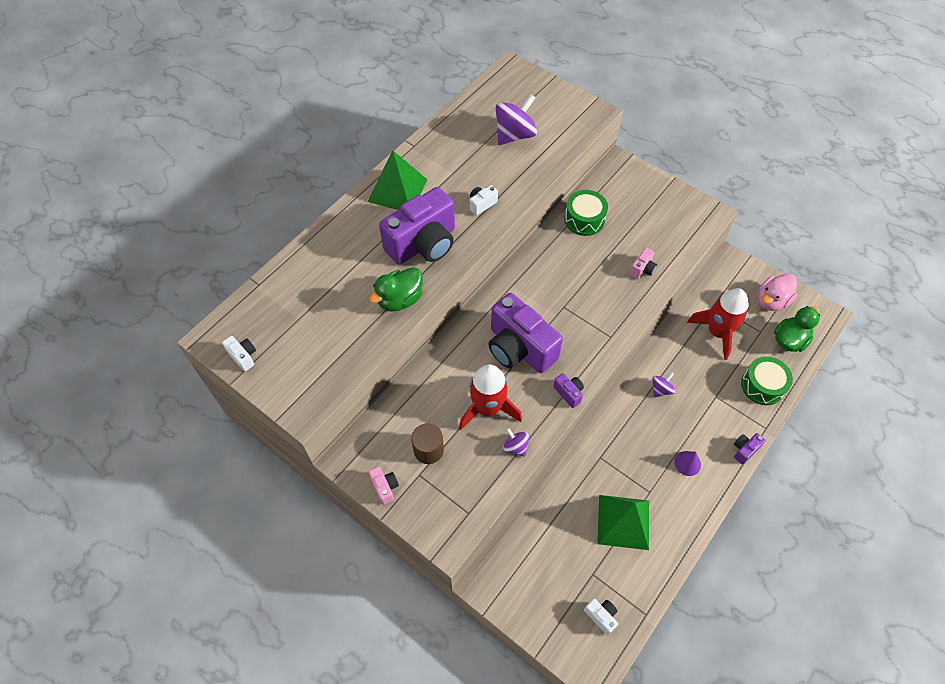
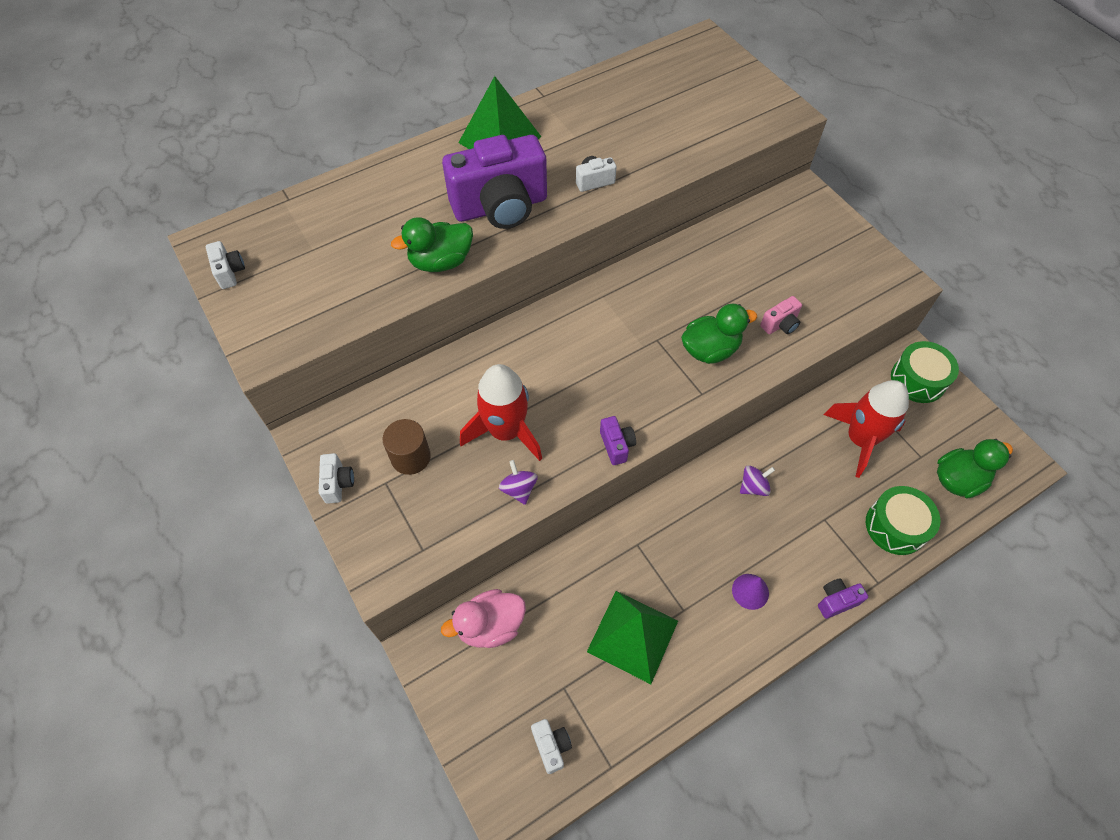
camera: 20 degrees right, 0 degrees up
pink camera [368,466,399,505] -> white camera [319,453,354,504]
purple camera [488,293,563,373] -> none
purple spinning top [496,94,537,145] -> none
green drum [564,190,608,236] -> green drum moved to [891,341,959,403]
pink duck [758,273,798,311] -> pink duck moved to [441,589,526,648]
none -> green duck [681,304,757,364]

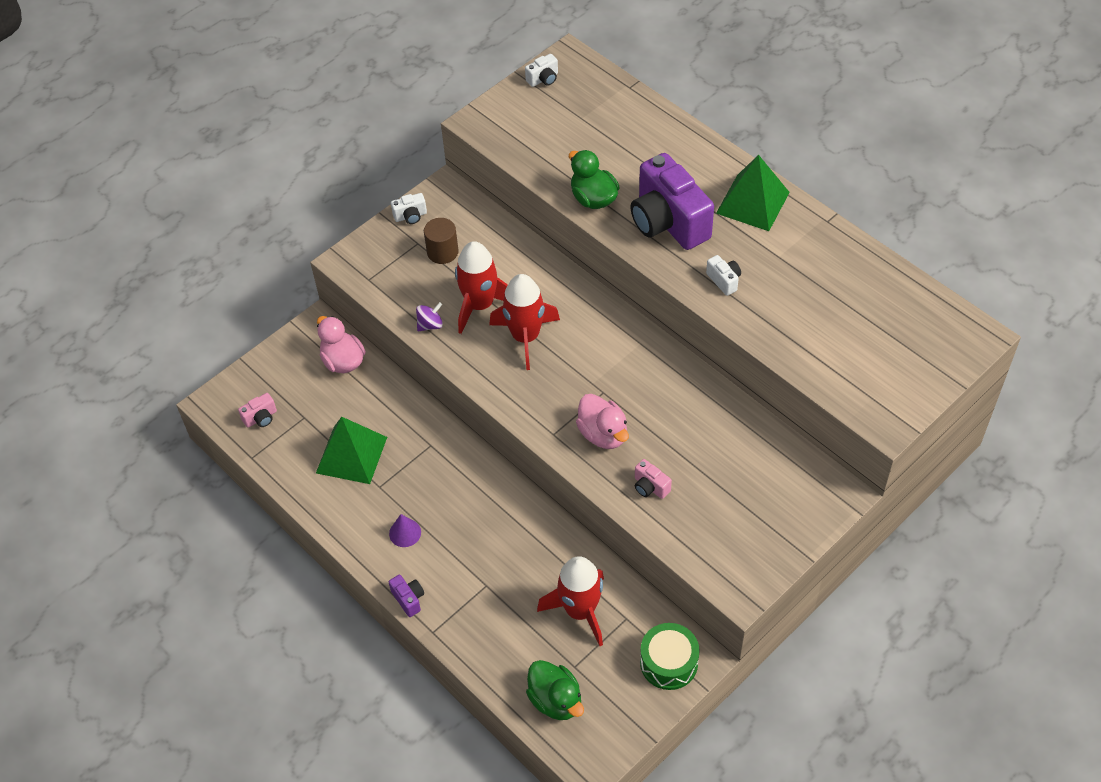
camera: 80 degrees right, 5 degrees down
white camera [531,719,572,774] -> pink camera [238,393,277,427]
purple camera [600,416,636,465] -> none
green duck [681,304,757,364] -> pink duck [576,394,629,449]
purple spinning top [740,465,775,496] -> none
green drum [866,486,940,555] -> none
none -> red rocket [489,274,560,370]

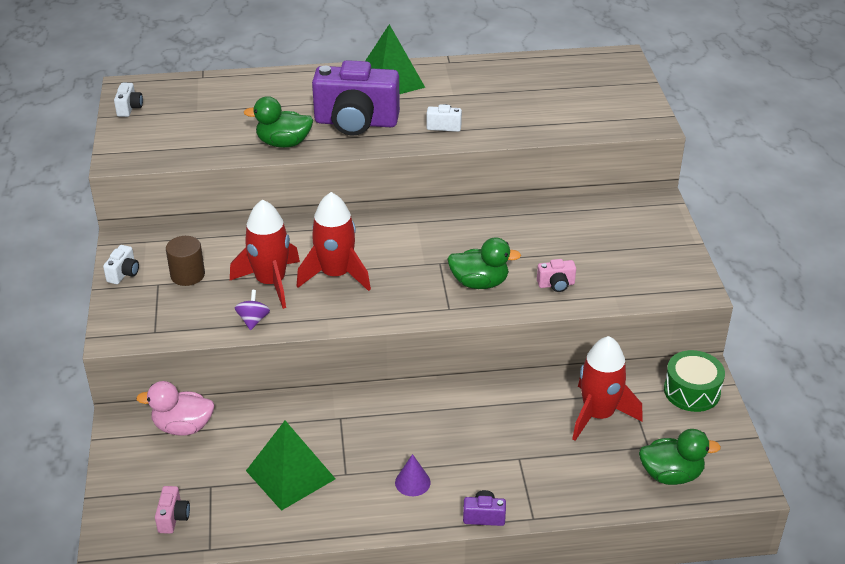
camera: 55 degrees left, 15 degrees down
pink duck [576,394,629,449] -> green duck [447,237,521,289]

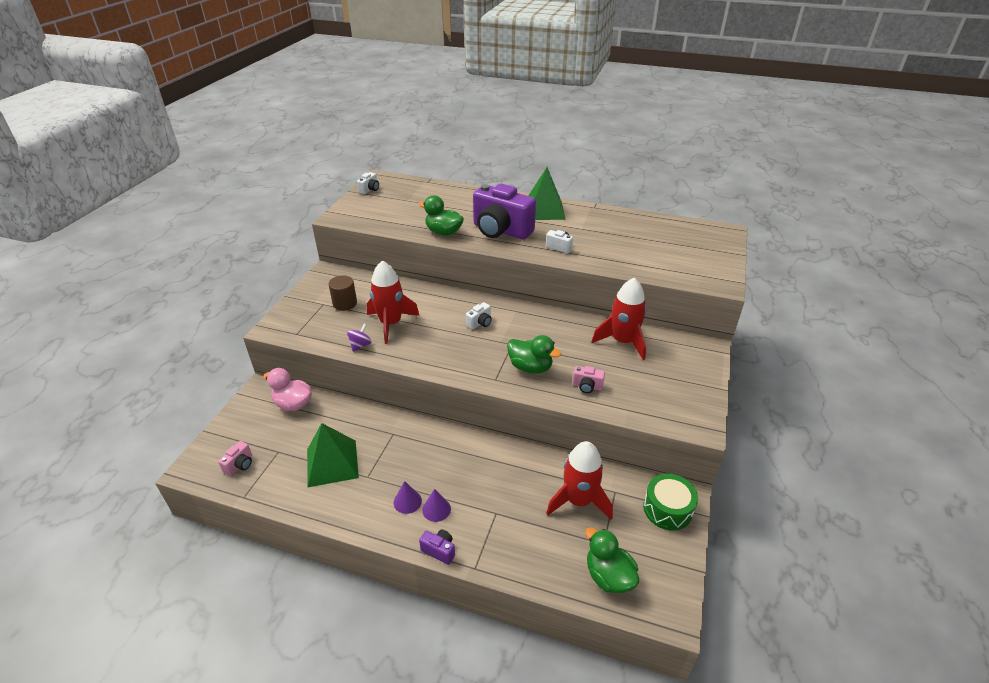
camera: 25 degrees right, 0 degrees up
white camera [103,245,139,284] -> white camera moved to [466,302,492,329]
red rocket [297,192,371,291] -> red rocket moved to [591,278,647,360]
green duck [639,429,721,485] -> green duck turned 150 degrees counterclockwise [585,527,639,594]
none -> purple cone [422,489,451,522]

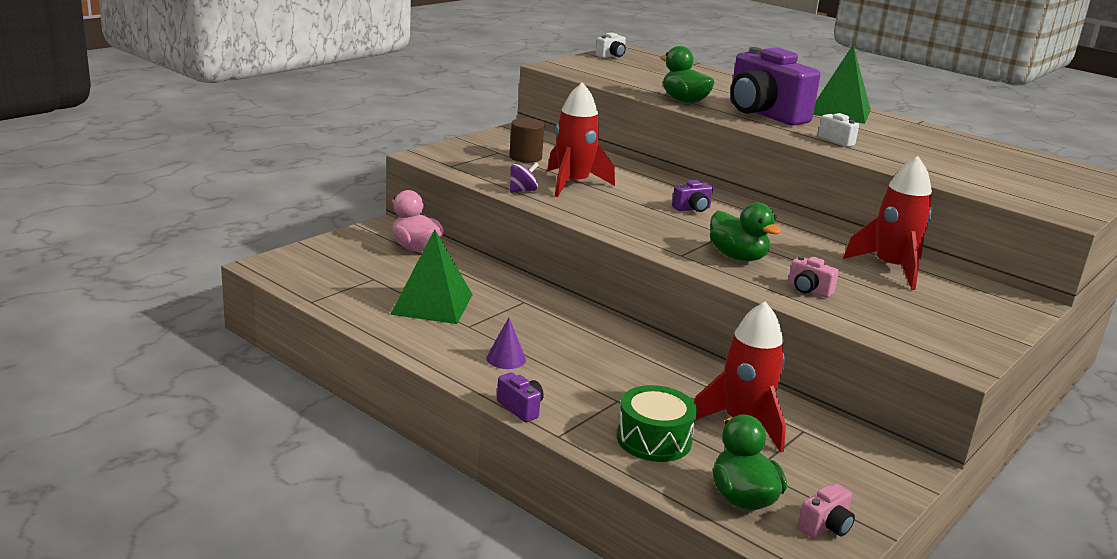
camera: 20 degrees right, 15 degrees down
pink camera [218,441,252,476] -> pink camera moved to [798,484,855,538]
purple cone [422,489,451,522] -> none
white camera [466,302,492,329] -> purple camera [672,180,713,212]
green drum [643,474,698,531] -> green drum moved to [617,385,697,462]

